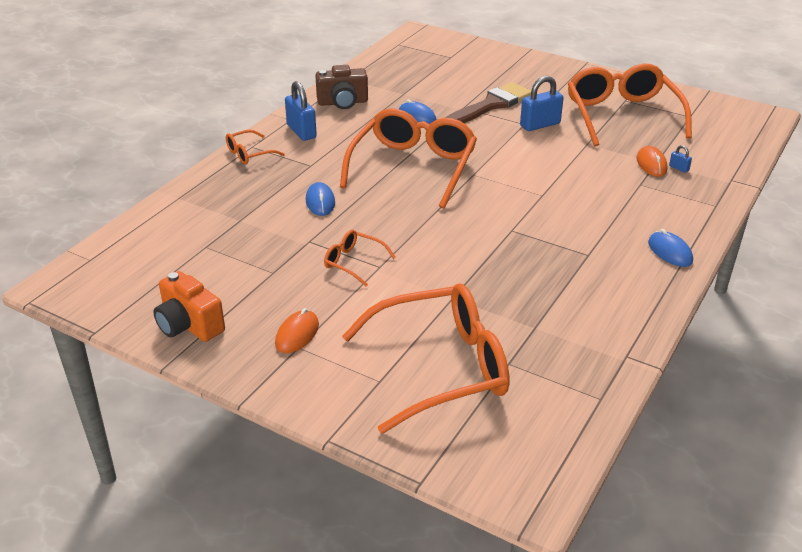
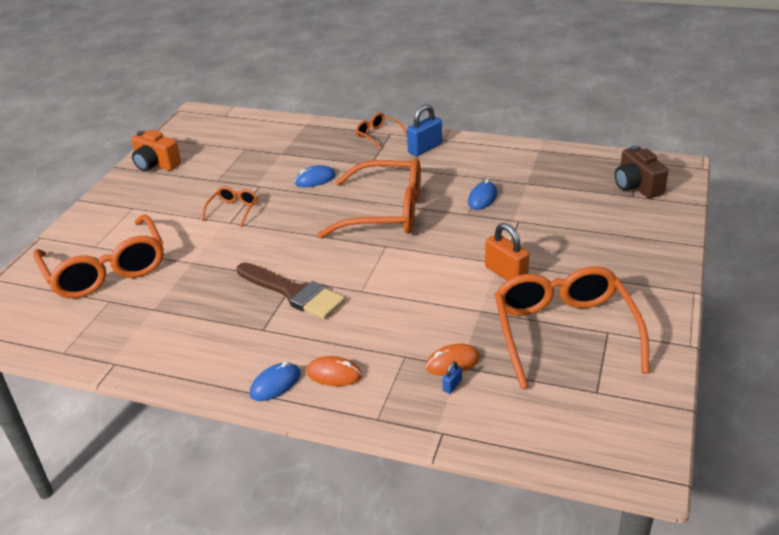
camera: 80 degrees right, 0 degrees up
orange camera [153,271,225,342] -> orange camera turned 90 degrees counterclockwise [131,130,181,171]
orange mouse [275,308,319,353] -> orange mouse moved to [306,356,362,386]
brown camera [315,65,368,109] -> brown camera moved to [615,146,668,199]
brown brush [445,82,531,123] -> brown brush moved to [237,262,345,319]
blue padlock [520,76,564,131] -> orange padlock [485,223,529,280]
orange glasses [568,63,692,146] -> orange glasses turned 75 degrees counterclockwise [494,266,650,389]

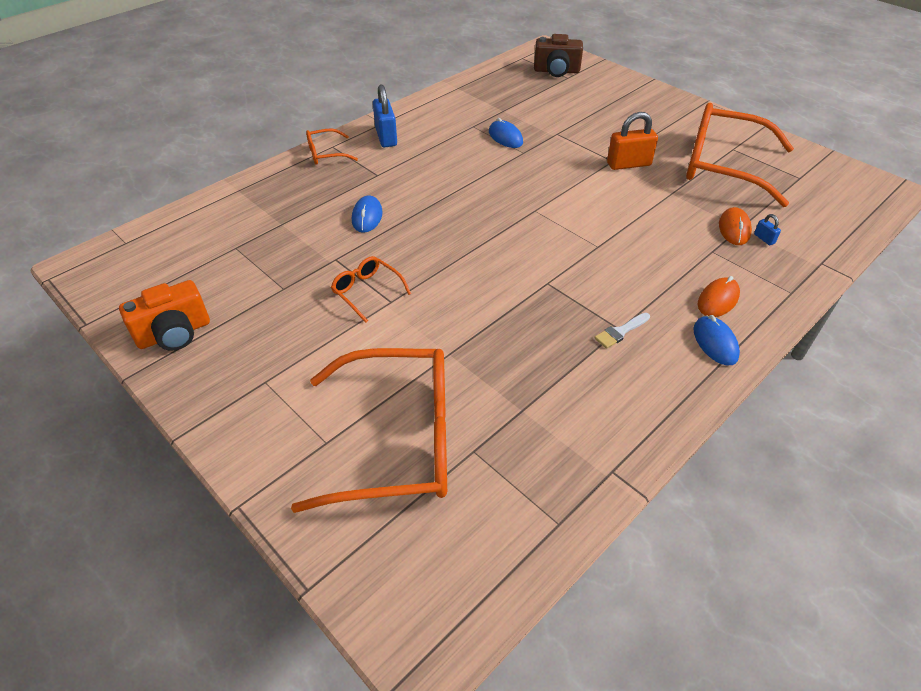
camera: 65 degrees left, 10 degrees up
brown brush [237,262,345,319] -> none
orange glasses [317,158,421,238] -> none
none -> white brush [594,313,650,349]

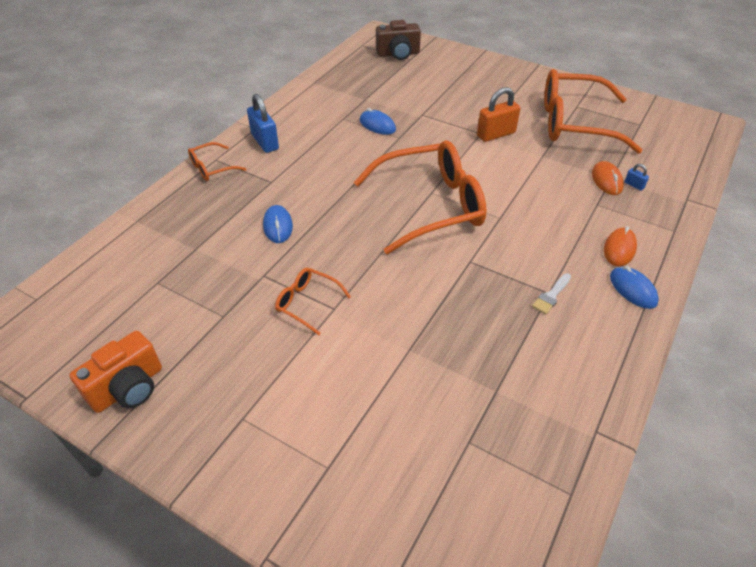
camera: 15 degrees left, 0 degrees up
orange glasses [291,348,447,513] -> orange glasses moved to [354,140,486,254]

